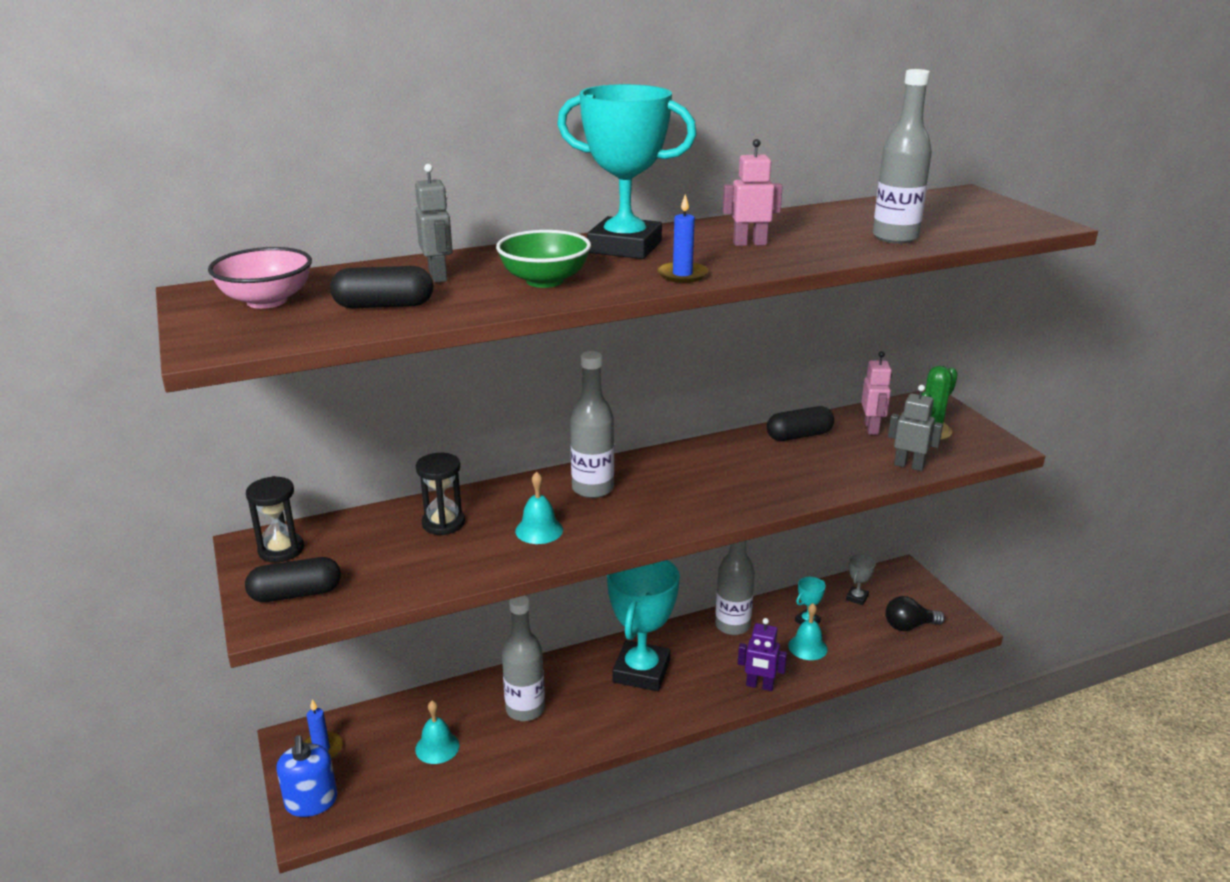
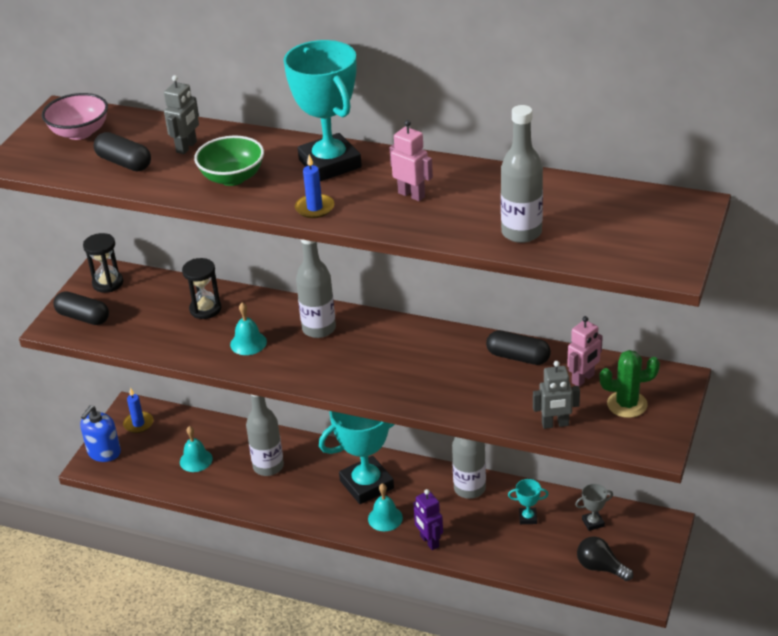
camera: 45 degrees right, 10 degrees up
turquoise bell [788,603,828,660] -> turquoise bell moved to [368,483,403,531]
grey robot [888,385,943,471] -> grey robot turned 105 degrees clockwise [533,361,580,429]

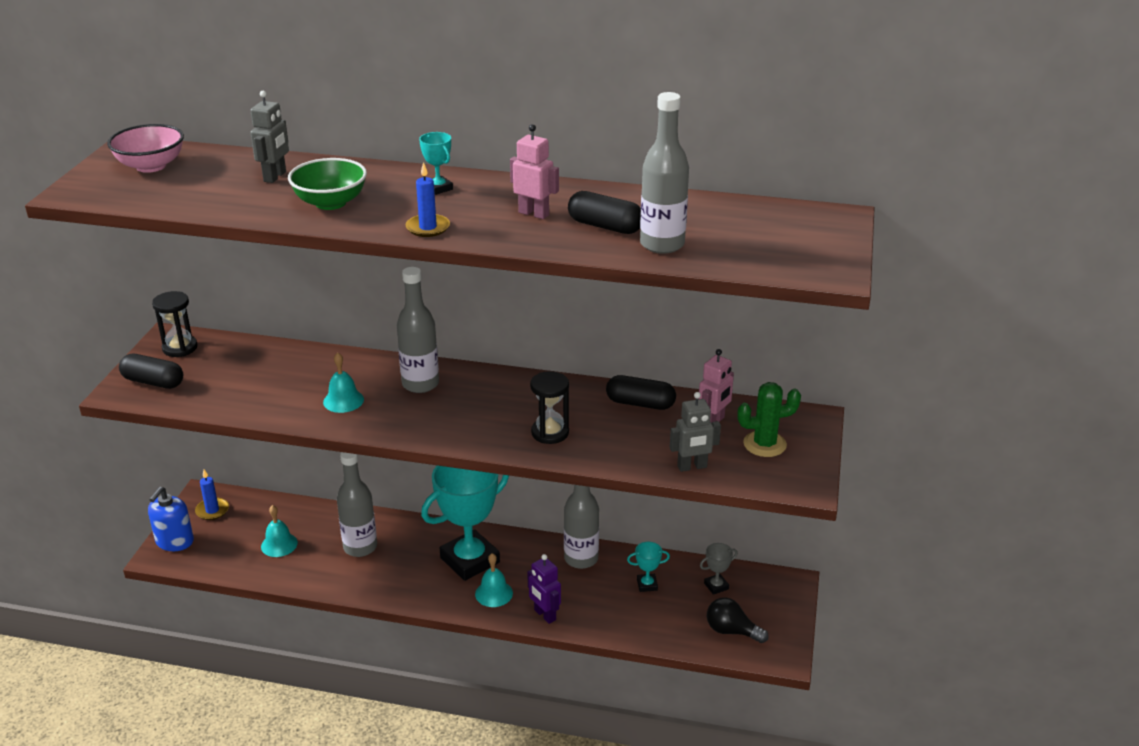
camera: 10 degrees left, 5 degrees down
black capsule [94,132,151,171] -> black capsule moved to [568,191,641,234]
black hourglass [182,258,221,319] -> black hourglass moved to [530,371,569,444]
turquoise trophy [283,40,362,181] -> turquoise trophy [419,132,453,195], size x0.41

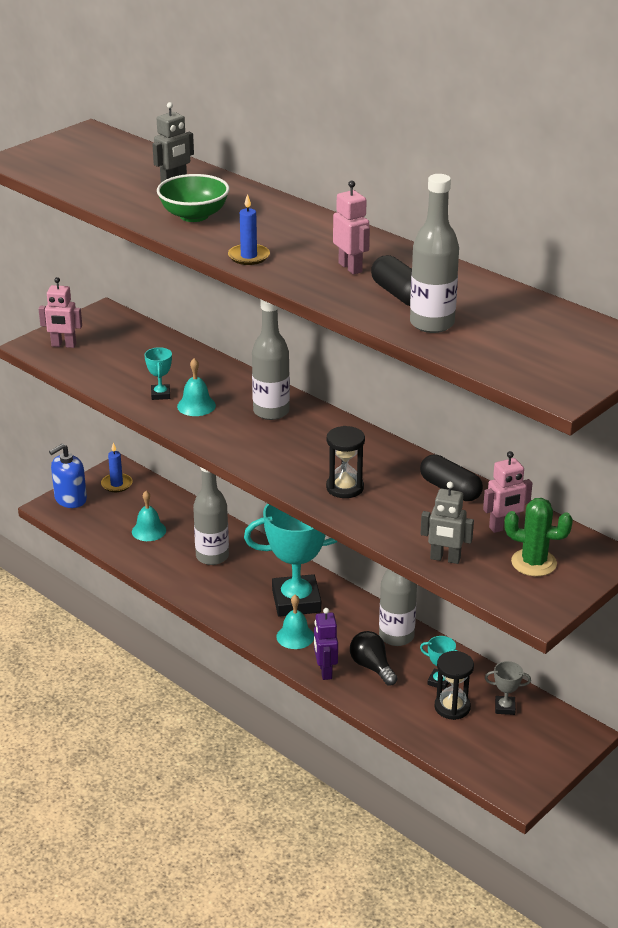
camera: 30 degrees right, 0 degrees up
pink bowl [107,124,184,173] -> none
black capsule [119,354,183,389] -> pink robot [38,277,82,348]
black hourglass [152,291,197,357] -> black hourglass moved to [434,651,474,720]
turquoise trophy [419,132,453,195] -> turquoise trophy moved to [145,347,172,400]
black light bulb [707,597,769,643] -> black light bulb moved to [350,631,398,686]

